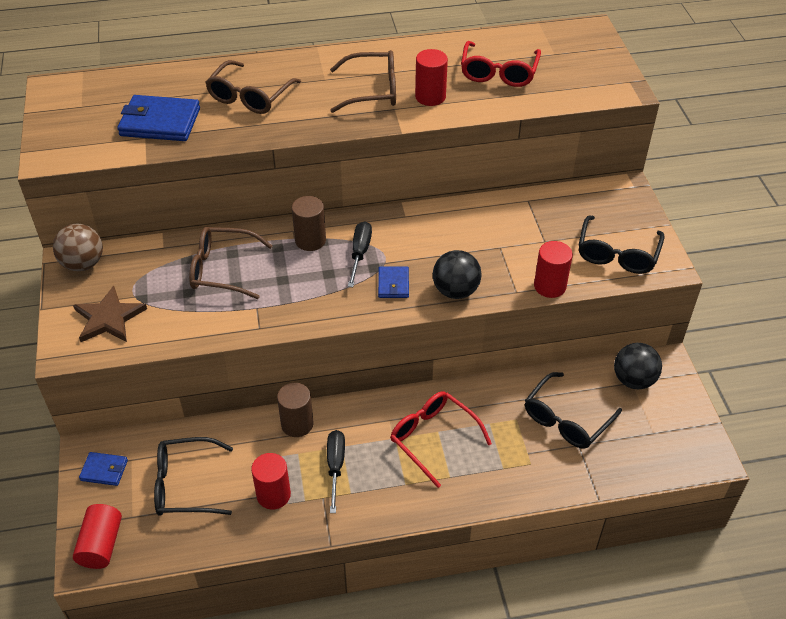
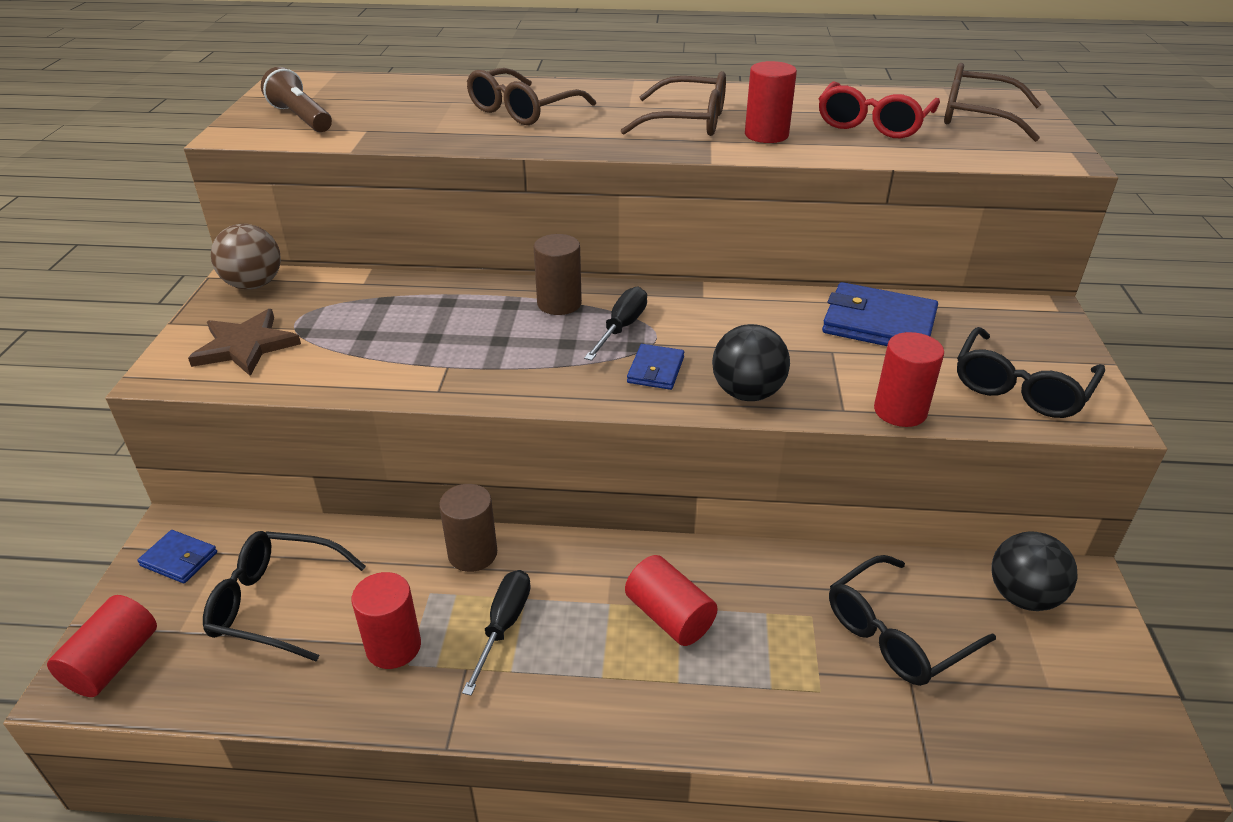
camera: 15 degrees right, 10 degrees down
blue wallet [117,95,200,141] -> blue wallet moved to [822,282,938,346]
brown glasses [189,227,272,299] -> brown glasses moved to [944,63,1041,142]
red glasses [391,391,492,488] -> red cylinder [625,555,718,646]
none -> brown flashlight [261,67,332,132]

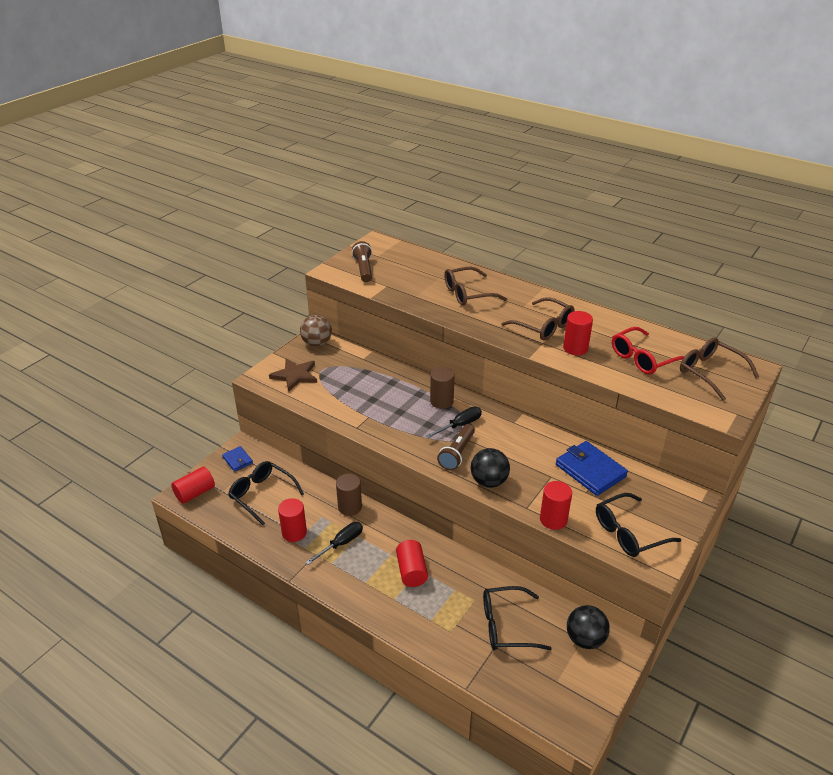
camera: 30 degrees right, 0 degrees up
blue wallet [627,344,684,390] -> brown flashlight [437,424,475,470]

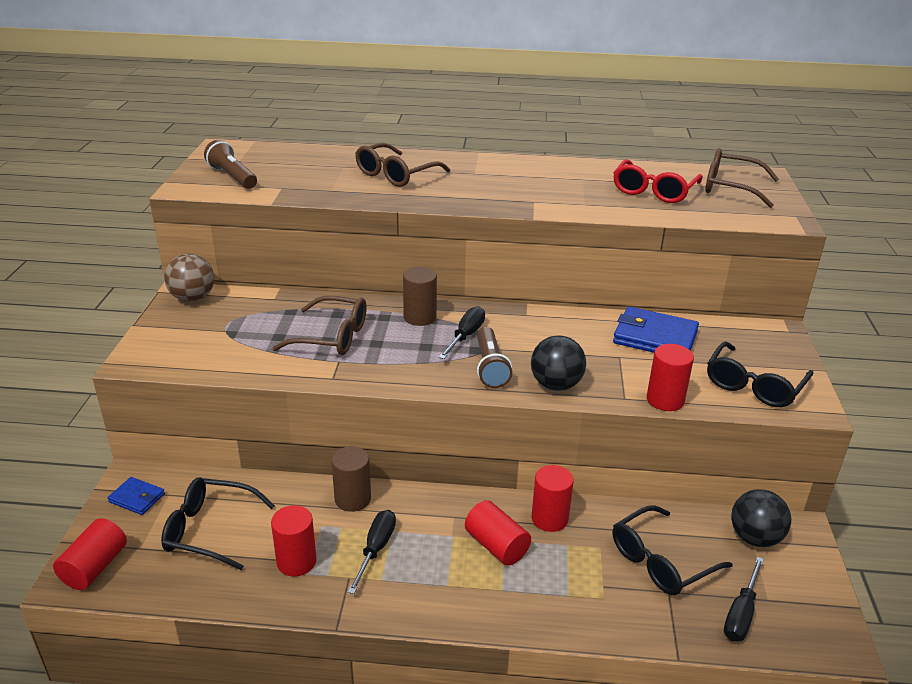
camera: 30 degrees left, 5 degrees down
brown star [269,359,317,391] -> none
brown glasses [501,297,574,341] -> brown glasses moved to [273,296,367,355]
red cylinder [563,311,593,355] -> red cylinder moved to [532,465,574,532]
none -> black screwdriver [724,557,764,642]

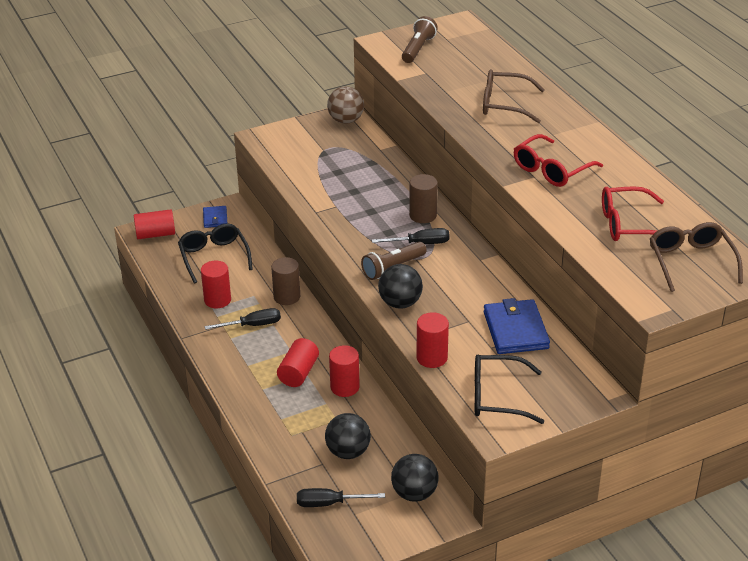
camera: 60 degrees right, 5 degrees up
brown glasses [273,296,367,355] -> none
black glasses [613,505,732,595] -> black ball [325,413,371,459]
none -> red glasses [514,134,603,187]

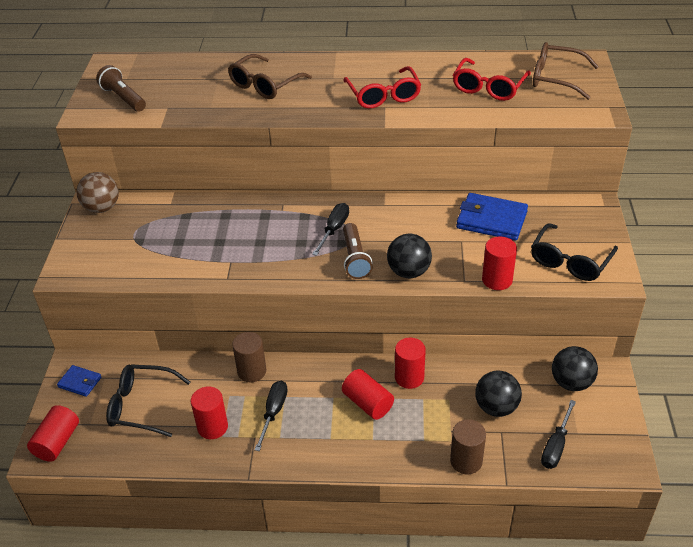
camera: 60 degrees left, 5 degrees up
brown cylinder [409,174,438,223] -> brown cylinder moved to [450,419,486,474]

